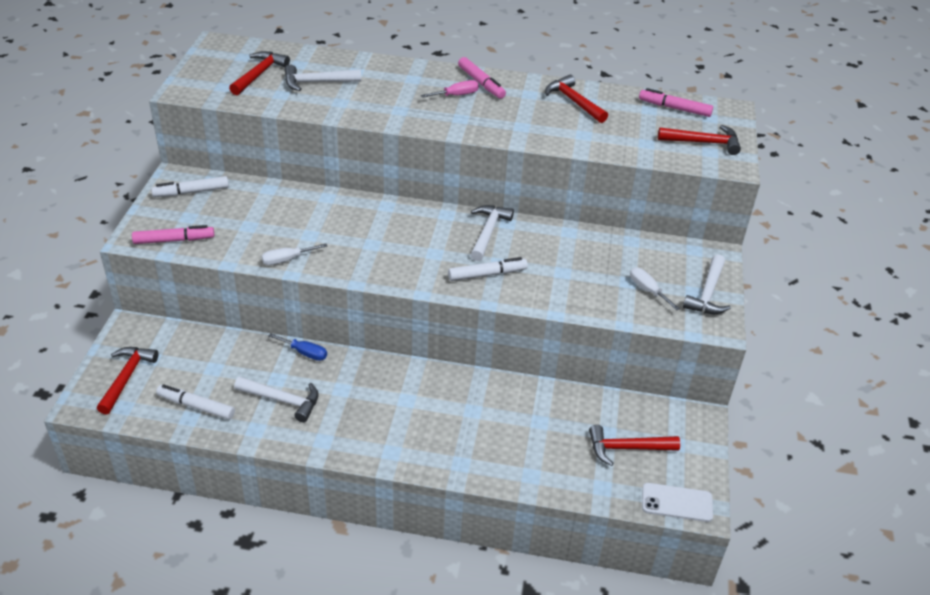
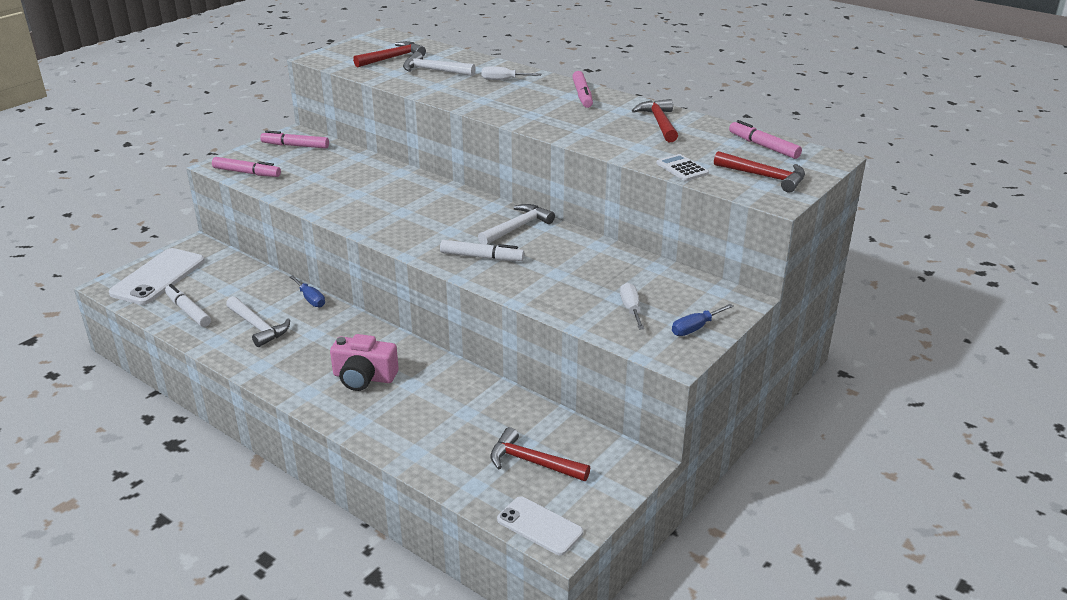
camera: 30 degrees right, 10 degrees down
red hammer [97,347,159,415] -> white phone [109,248,205,305]
white marker [151,176,229,197] -> pink marker [260,131,329,149]
white screwdriver [262,243,327,265] -> white screwdriver moved to [482,66,541,80]
pink screwdriver [421,80,479,98] -> none
white hammer [683,254,731,314] -> blue screwdriver [672,304,734,336]
none -> pink camera [330,334,399,391]
none -> white calculator [656,154,709,181]

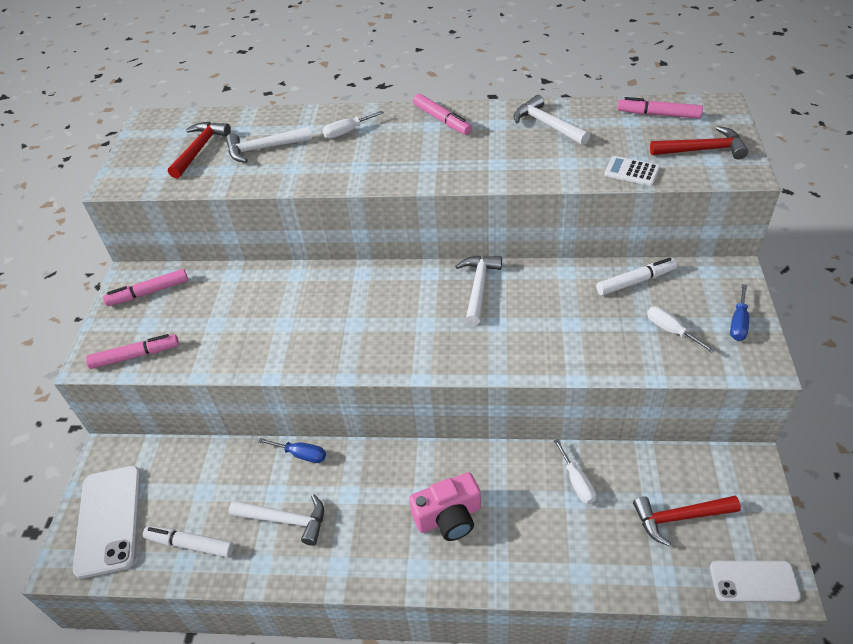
camera: 30 degrees left, 15 degrees up
white marker [440,240,525,261] -> white marker moved to [596,258,677,296]
red hammer [632,99,678,142] -> white hammer [514,95,590,145]
none -> white screwdriver [554,439,596,504]

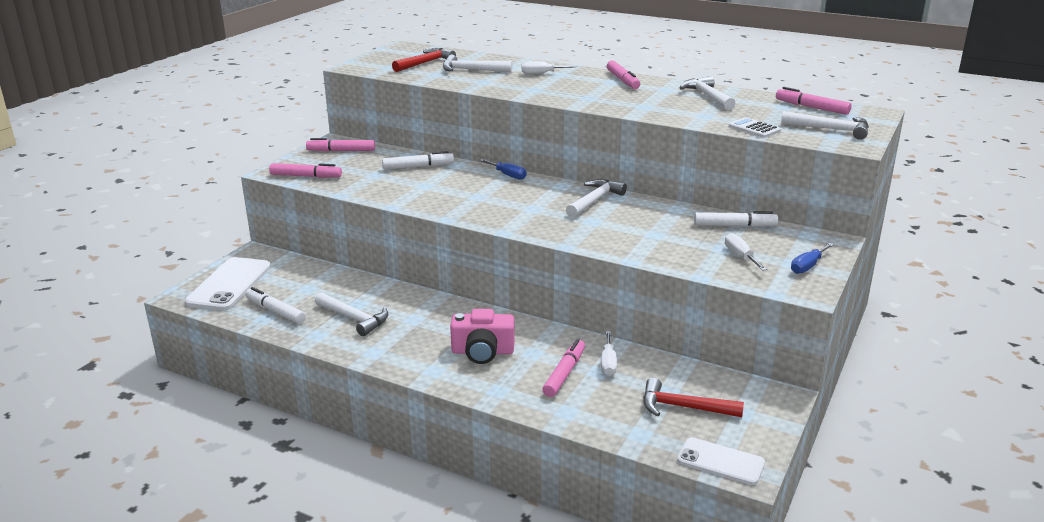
camera: 20 degrees right, 20 degrees down
blue screwdriver [258,438,326,463] -> blue screwdriver moved to [479,159,527,180]
red hammer [650,126,748,160] -> white hammer [781,111,869,140]
none -> white marker [382,151,454,170]
none -> pink marker [543,339,585,397]

